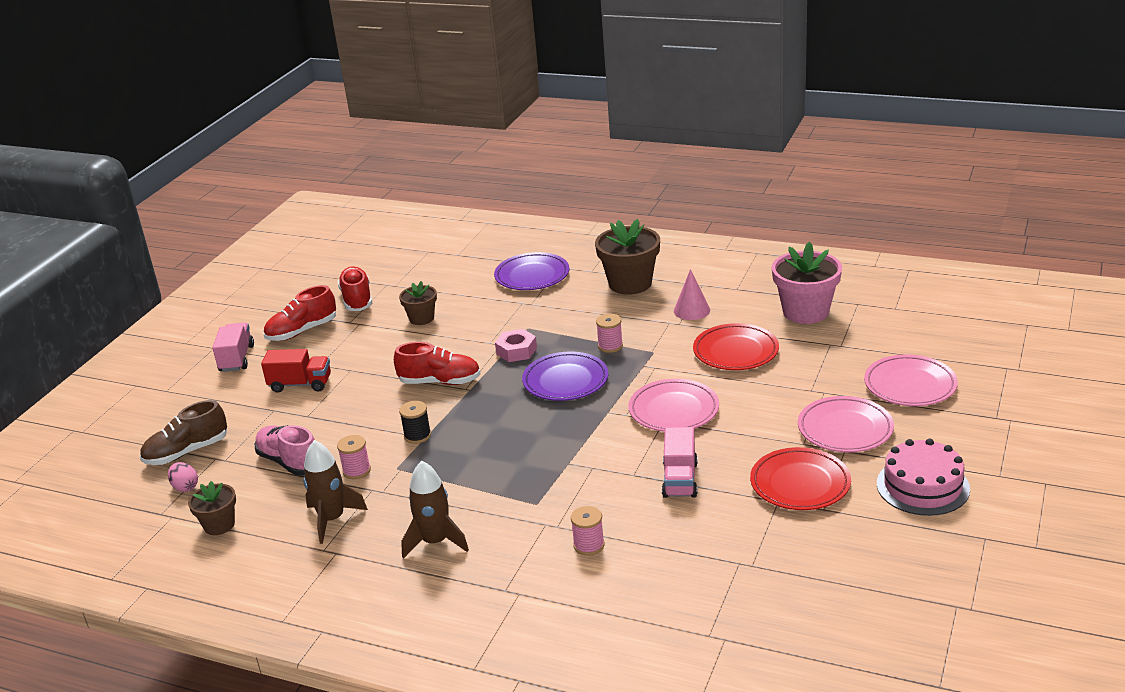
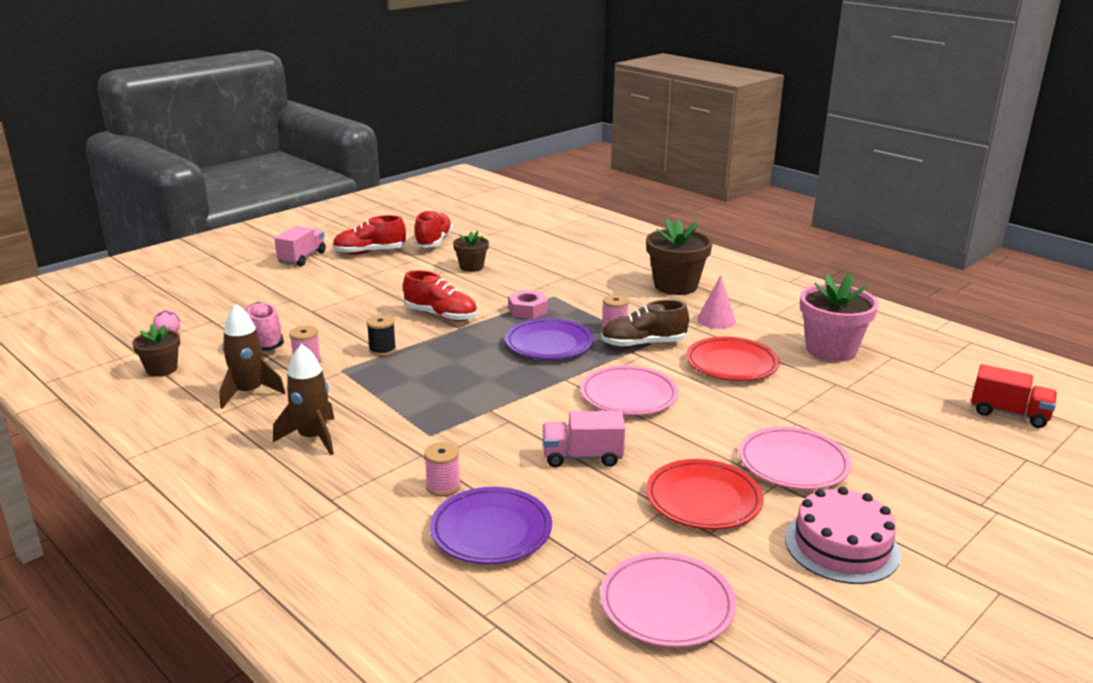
camera: 20 degrees right, 5 degrees down
brown shoe [140,400,227,465] -> brown shoe moved to [601,300,689,348]
red truck [261,349,331,393] -> red truck moved to [971,364,1057,428]
purple plate [494,252,569,290] -> purple plate moved to [430,487,552,564]
pink truck [662,427,698,498] -> pink truck turned 60 degrees clockwise [543,411,625,467]
pink plate [864,355,958,406] -> pink plate moved to [600,552,736,647]

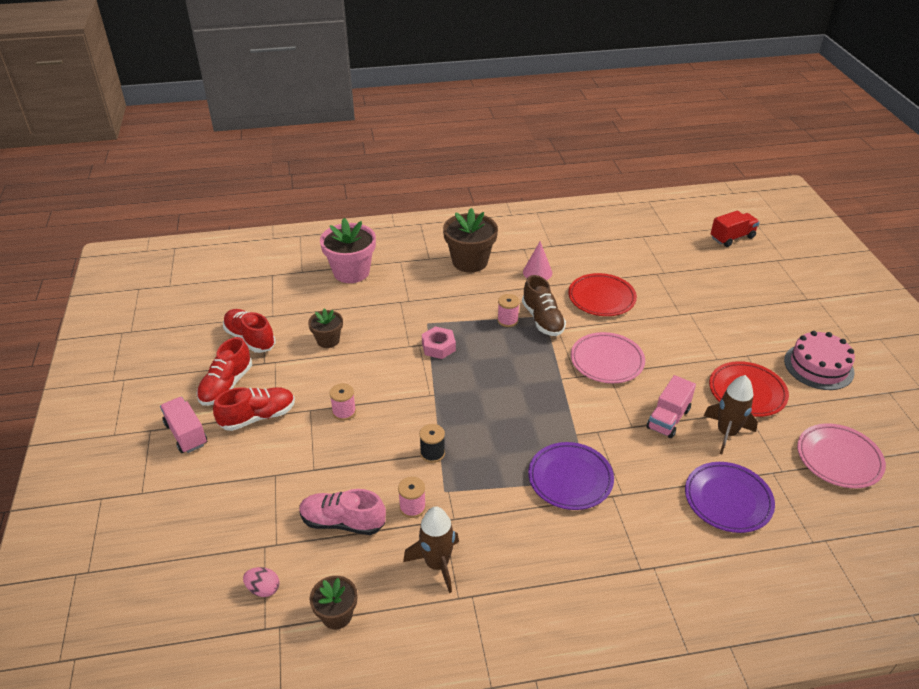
camera: 55 degrees left, 15 degrees up
brown rocket [273,344,335,455] -> brown rocket moved to [704,375,758,454]
red shoe [403,270,477,321] -> red shoe moved to [213,387,295,431]
pink spool [424,442,461,497] -> pink spool moved to [329,383,356,420]
purple plate [505,318,594,360] -> purple plate moved to [528,442,614,510]
brown shoe [601,300,689,348] -> brown shoe turned 45 degrees counterclockwise [522,275,566,336]
pink plate [739,427,851,490] -> none
pink flower pot [800,274,879,362] -> pink flower pot moved to [320,218,376,283]

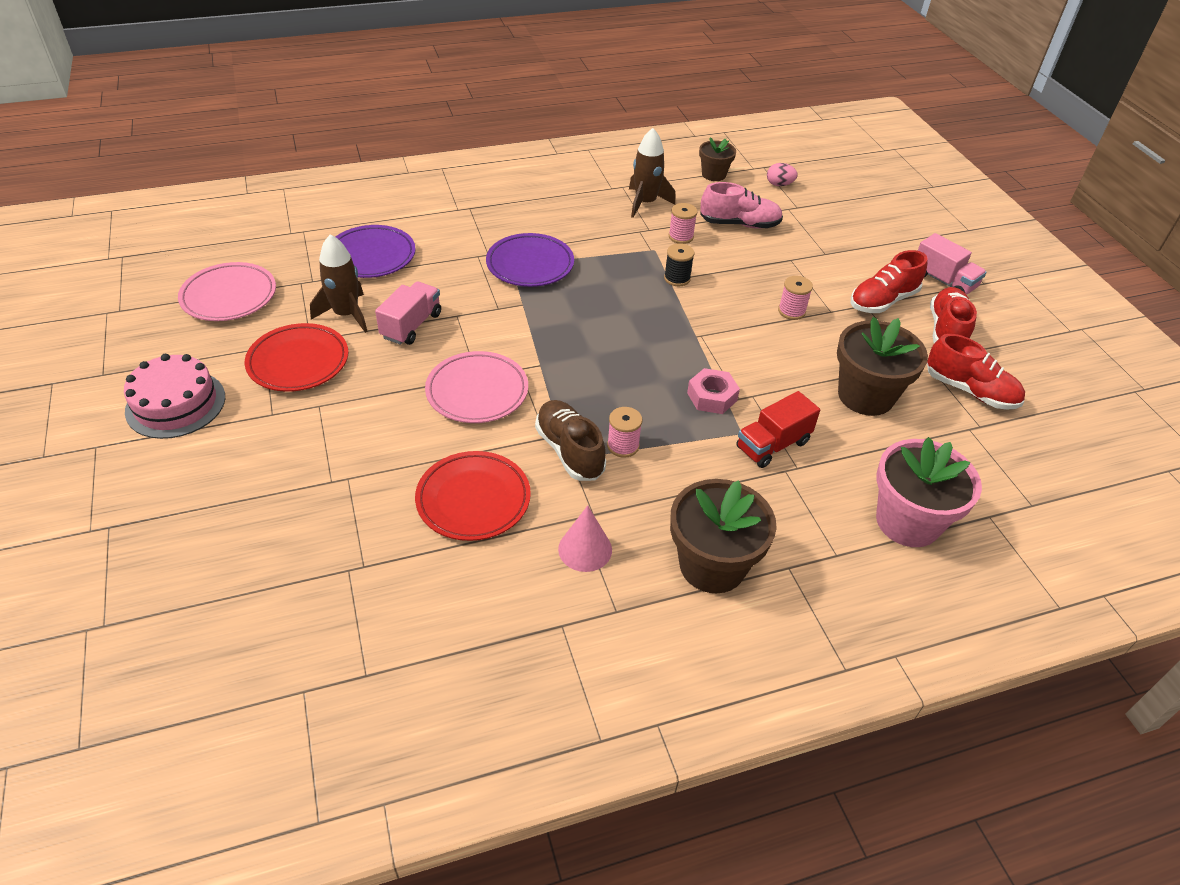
camera: 170 degrees right, 5 degrees up
brown flower pot [308,308,343,348] -> brown flower pot [837,317,928,416], size x1.76
red truck [711,211,760,247] -> red truck moved to [736,391,820,468]

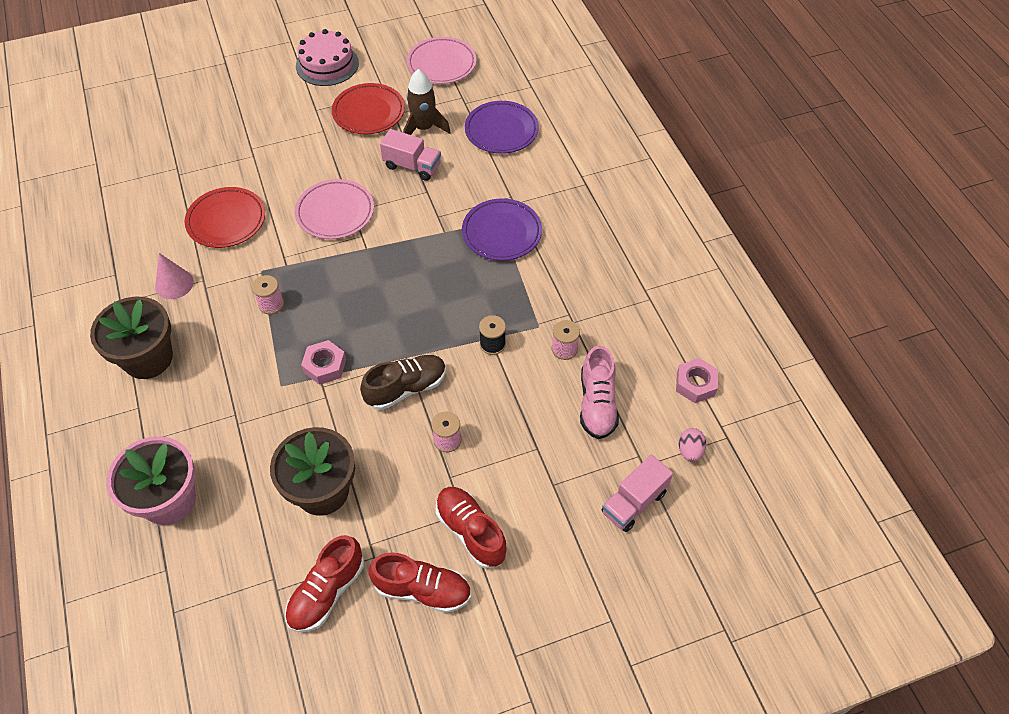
camera: 90 degrees right, 10 degrees up
brown shoe [535,400,606,481] -> brown shoe moved to [360,355,446,410]
brown rocket [629,128,675,218] -> none
brown flower pot [699,137,736,181] -> pink nut [676,358,718,403]
red truck [736,391,820,468] -> none
pink truck [918,233,987,294] -> pink truck moved to [602,455,673,532]

